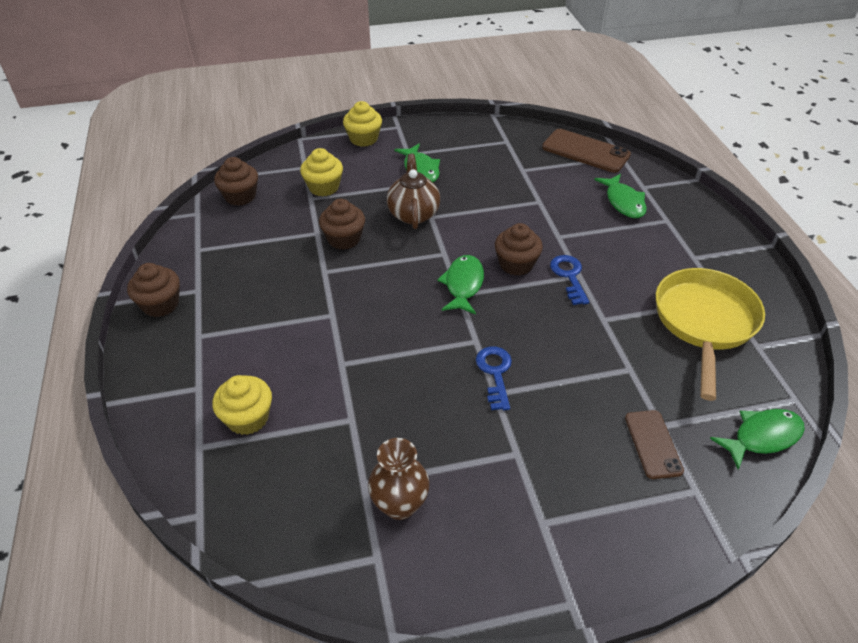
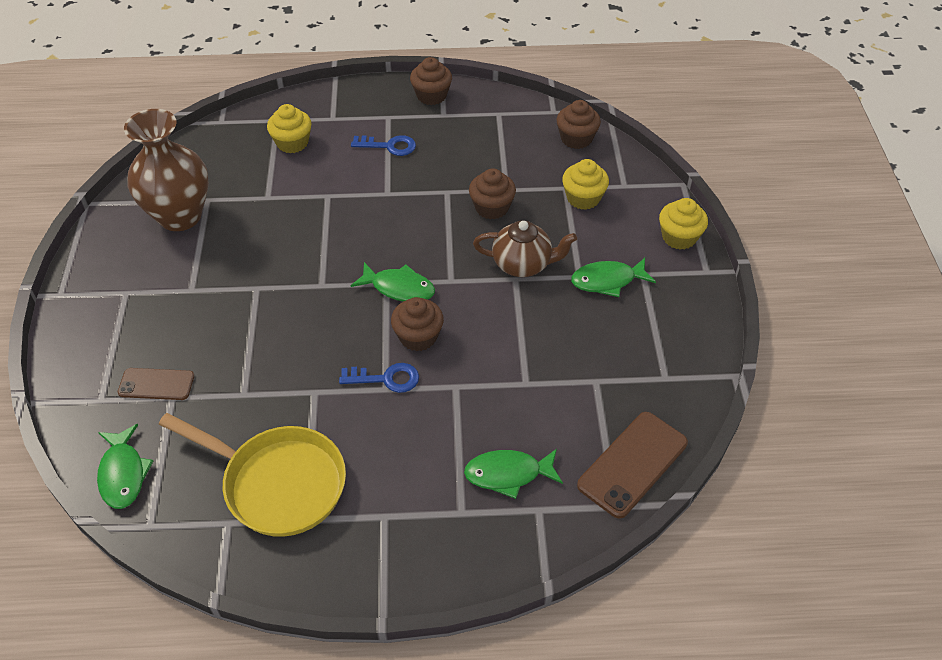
camera: 100 degrees right, 5 degrees up
brown vase [368,438,430,520] -> brown vase [124,109,209,231], size x1.72
blue key [476,346,512,410] -> blue key moved to [351,135,416,156]

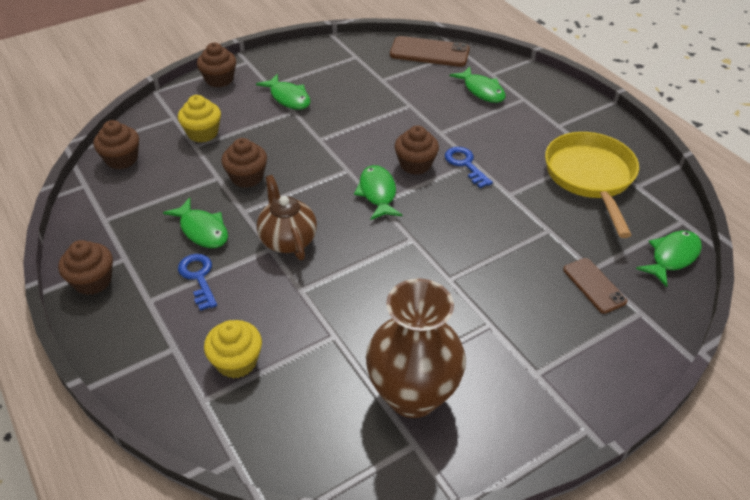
camera: 120 degrees left, 5 degrees down
brown teapot [473,221,577,277] -> brown teapot moved to [257,175,317,260]
yellow cupcake [659,198,708,250] -> brown cupcake [197,43,236,88]
none -> green fish [163,198,228,248]

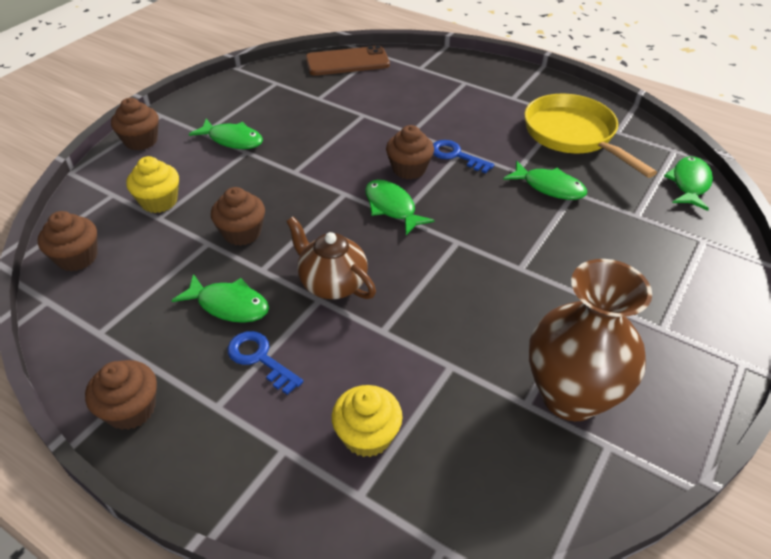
camera: 25 degrees left, 0 degrees up
green fish [450,66,506,103] -> green fish moved to [503,161,587,200]
brown phone [563,258,627,314] -> none

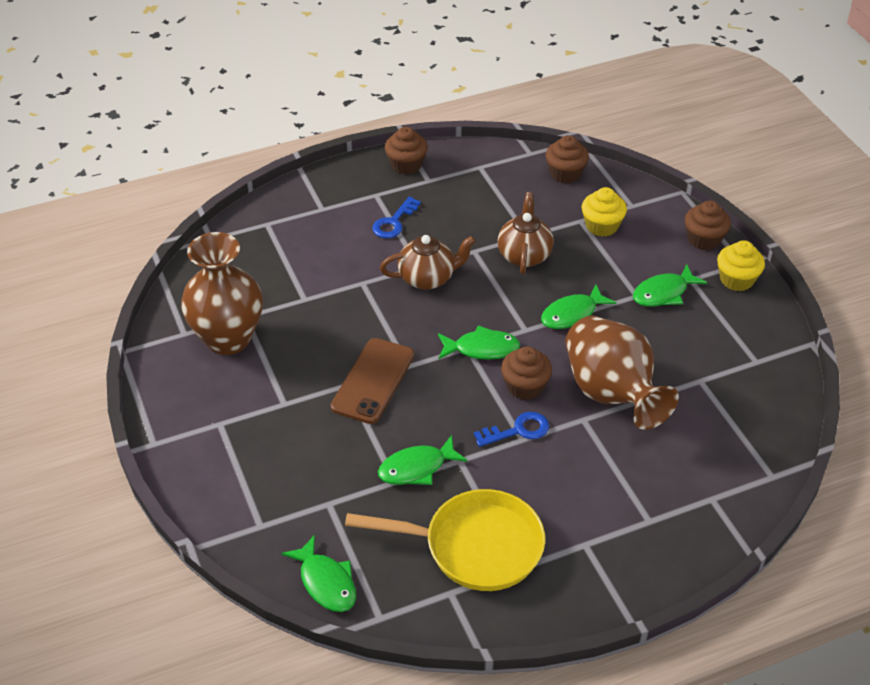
camera: 125 degrees right, 0 degrees up
green fish [171,274,269,323] -> green fish moved to [541,284,617,329]
brown cupcake [211,187,265,246] -> brown teapot [498,192,554,274]
blue key [227,331,303,395] -> blue key turned 135 degrees clockwise [372,197,421,238]
brown phone [306,45,390,76] -> brown phone moved to [331,338,414,424]
yellow cupcake [332,385,403,457] -> yellow cupcake moved to [717,240,765,291]
none -> brown vase [565,316,679,430]

